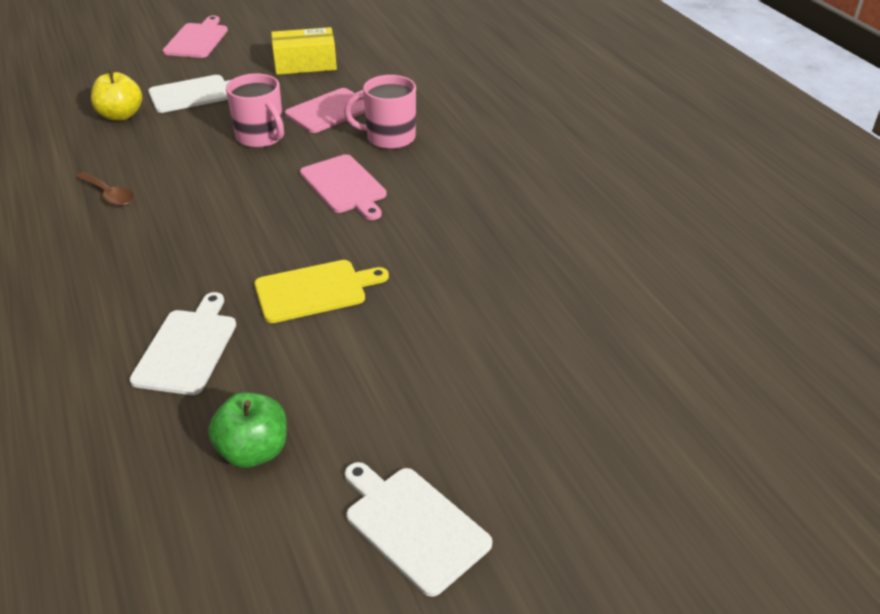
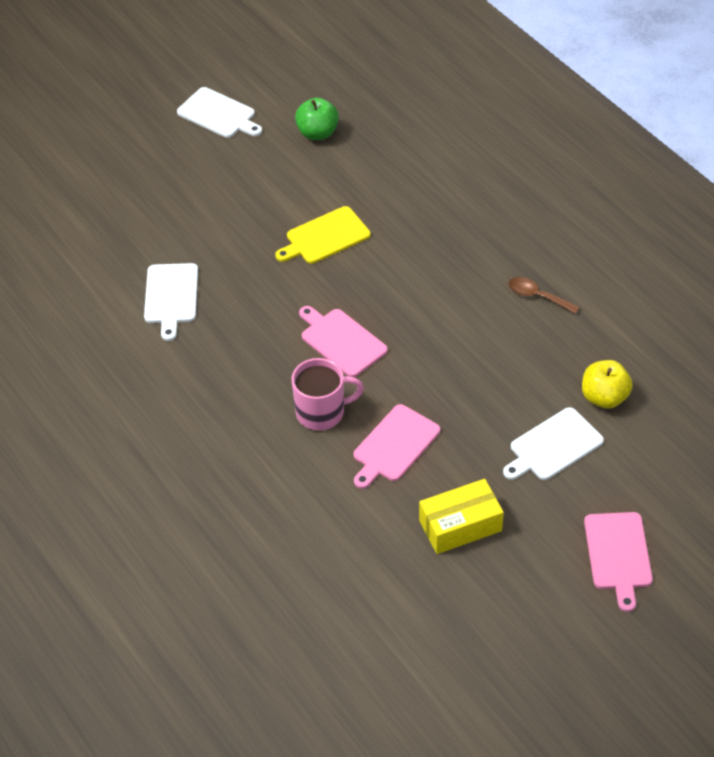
camera: 170 degrees right, 10 degrees up
white cutting board [130,292,236,395] -> white cutting board moved to [144,263,198,341]
pink mug [226,73,284,148] -> none

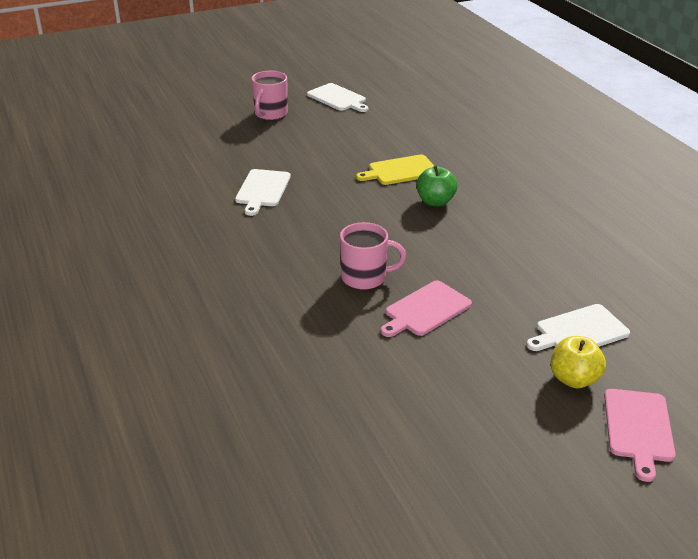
camera: 10 degrees right, 15 degrees down
green apple [295,97,339,140] -> green apple moved to [417,166,457,206]
pink cutting board [299,306,388,377] -> none
yellow box [419,479,504,554] -> none
brown spoon [508,277,580,314] -> none
yellow apple [582,360,633,409] -> yellow apple moved to [550,336,606,388]
none -> pink mug [251,71,288,120]

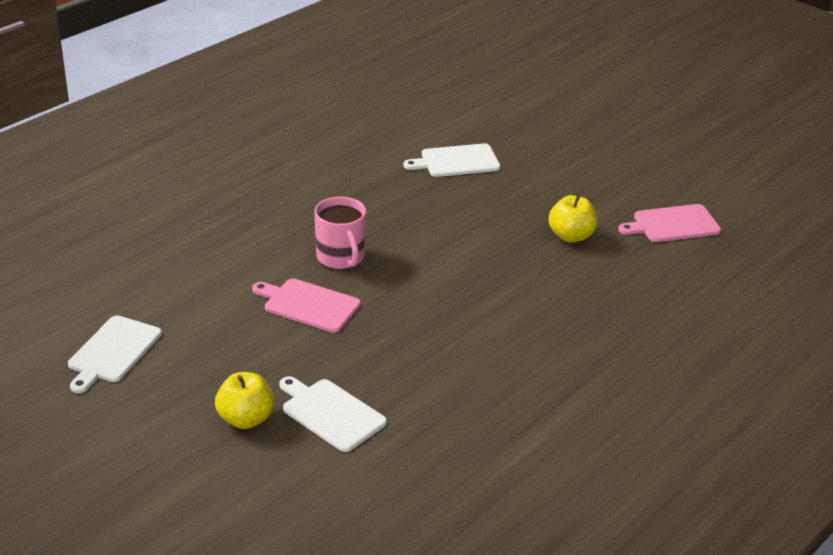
camera: 65 degrees right, 0 degrees up
pink mug [251,71,288,120] -> none
white cutting board [307,83,369,112] -> white cutting board moved to [68,315,162,393]
yellow cutting board [356,154,434,185] -> yellow apple [548,195,597,243]
green apple [417,166,457,206] -> none
pink cutting board [604,389,676,482] -> pink cutting board moved to [618,204,721,242]

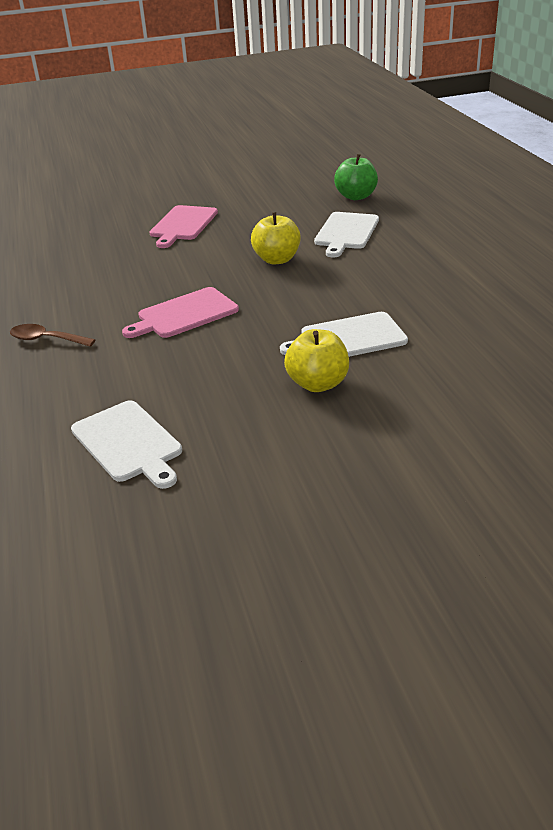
camera: 55 degrees left, 0 degrees up
pink mug [314,197,366,269] -> none
white cutting board [404,143,500,177] -> white cutting board moved to [314,212,379,257]
yellow apple [548,195,597,243] -> yellow apple moved to [251,212,301,264]
pink cutting board [618,204,721,242] -> pink cutting board moved to [149,205,218,248]
none -> brown spoon [10,324,95,347]
none -> green apple [334,154,378,200]

